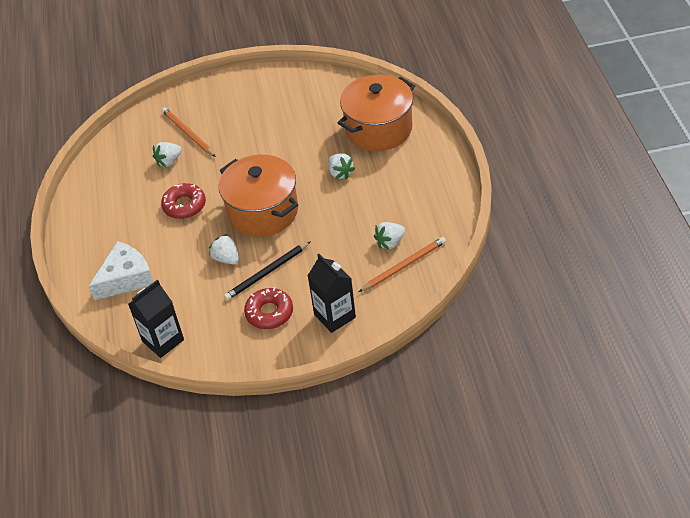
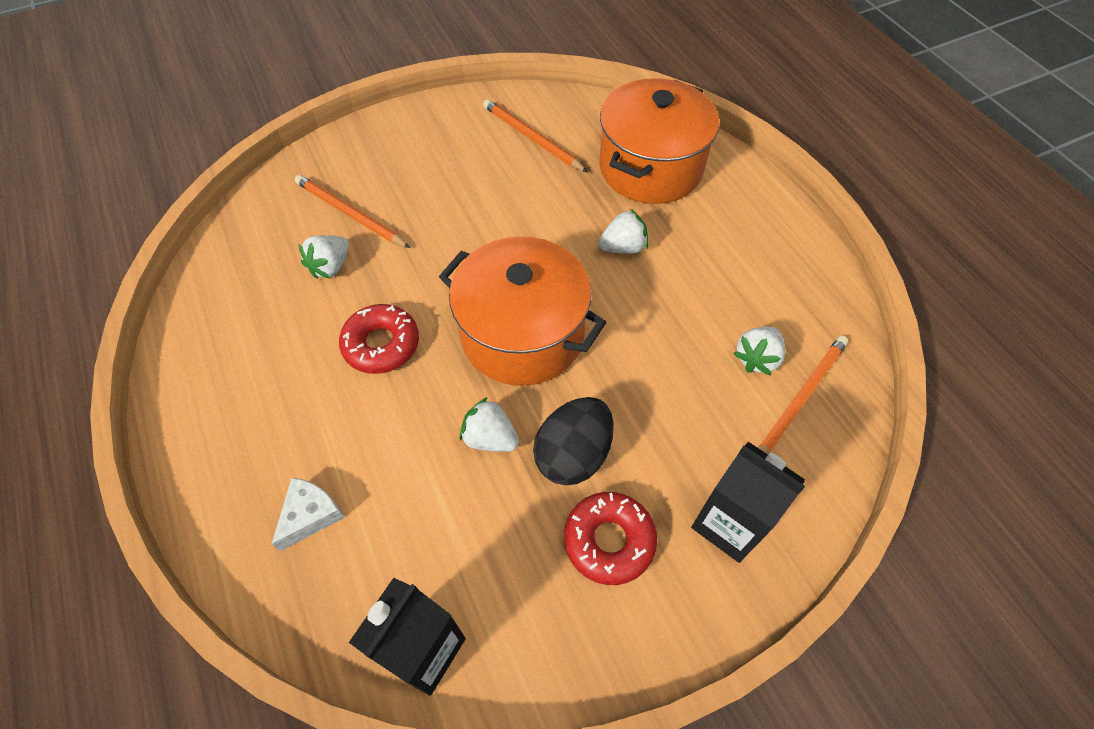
camera: 20 degrees left, 10 degrees up
white cheese [89,241,153,300] -> white cheese [272,478,345,551], size x0.58
black pencil [224,241,311,300] -> black egg [533,397,614,485]
white strawberry [328,154,355,179] -> white strawberry turned 60 degrees counterclockwise [598,209,648,254]
none -> orange pencil [483,99,588,172]

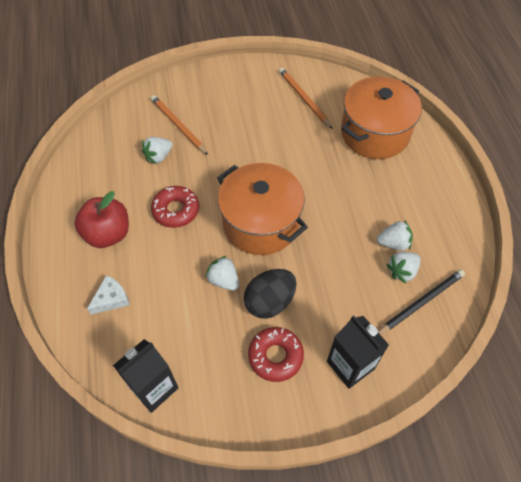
camera: 15 degrees right, 0 degrees up
white strawberry [598,209,648,254] -> white strawberry moved to [377,220,413,251]
orange pencil [758,336,848,454] -> black pencil [378,269,465,334]
none -> red apple [74,191,129,248]

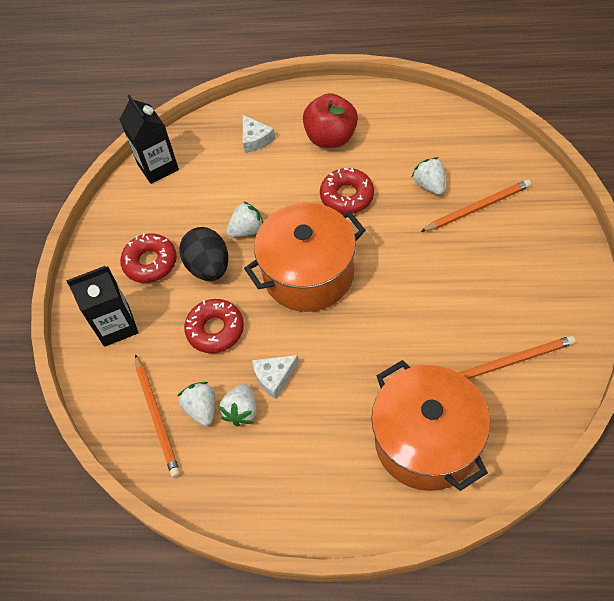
camera: 110 degrees right, 0 degrees up
black pencil [378,269,465,334] -> orange pencil [135,354,180,478]
none -> red donut [184,299,244,353]
none -> white cheese [252,355,299,399]

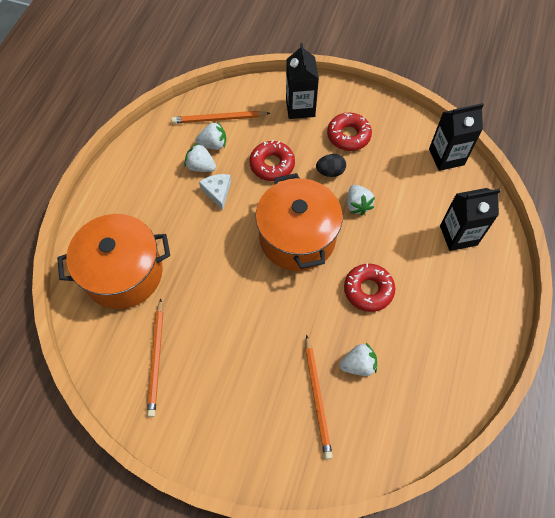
camera: 100 degrees right, 5 degrees up
black egg [179,227,228,281] -> black egg [316,154,346,177], size x0.61
white cheese [243,115,275,153] -> black carton [440,188,501,251]
red apple [303,93,358,148] -> none

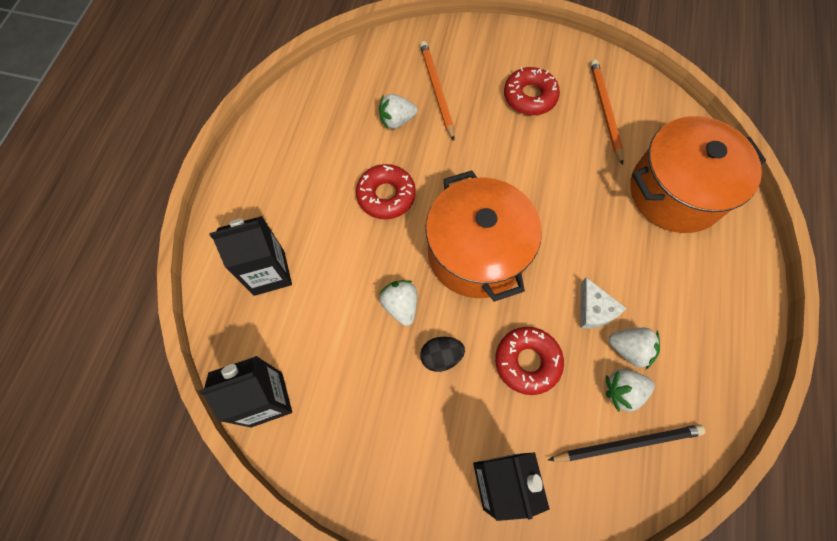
camera: 175 degrees right, 5 degrees up
orange pencil [171,111,270,124] -> black pencil [548,424,706,462]
red donut [327,113,372,151] -> red donut moved to [504,67,560,115]

